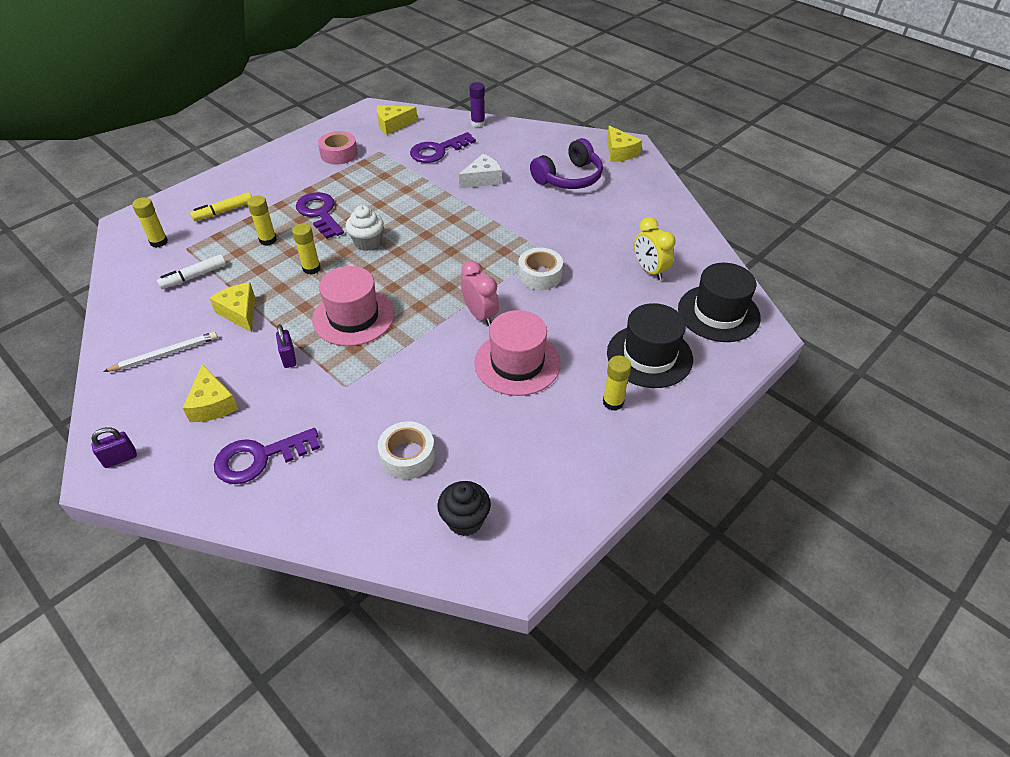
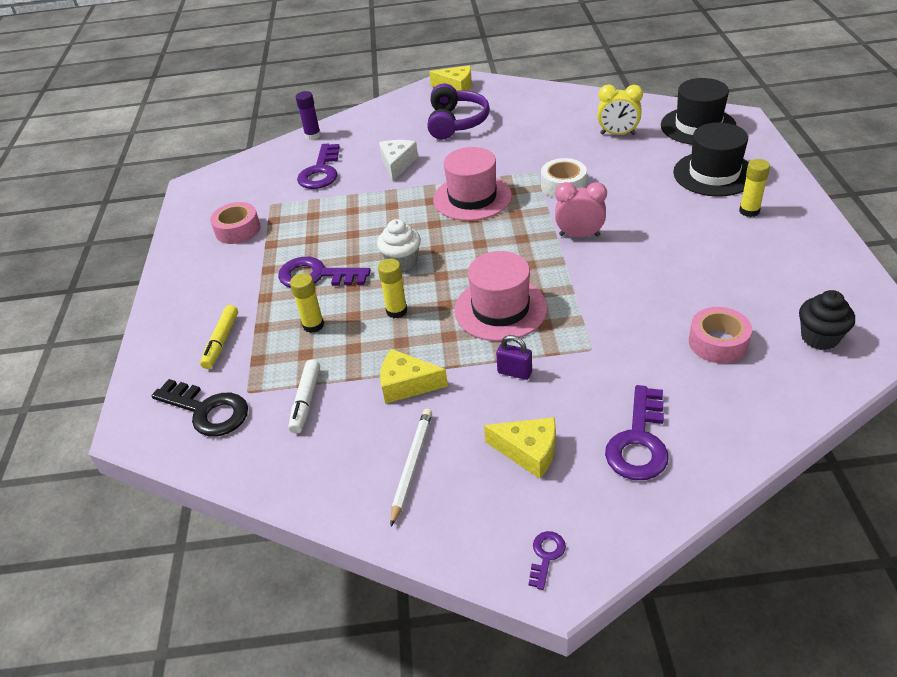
camera: 45 degrees left, 5 degrees down
purple padlock [91,427,137,468] -> purple key [528,531,566,590]
yellow glue stick [132,197,168,248] -> black key [152,379,248,436]
yellow cheese [377,105,418,135] -> none
white tape [378,421,435,479] -> pink tape [689,307,752,363]
pink hat [474,310,561,396] -> pink hat moved to [433,147,512,221]

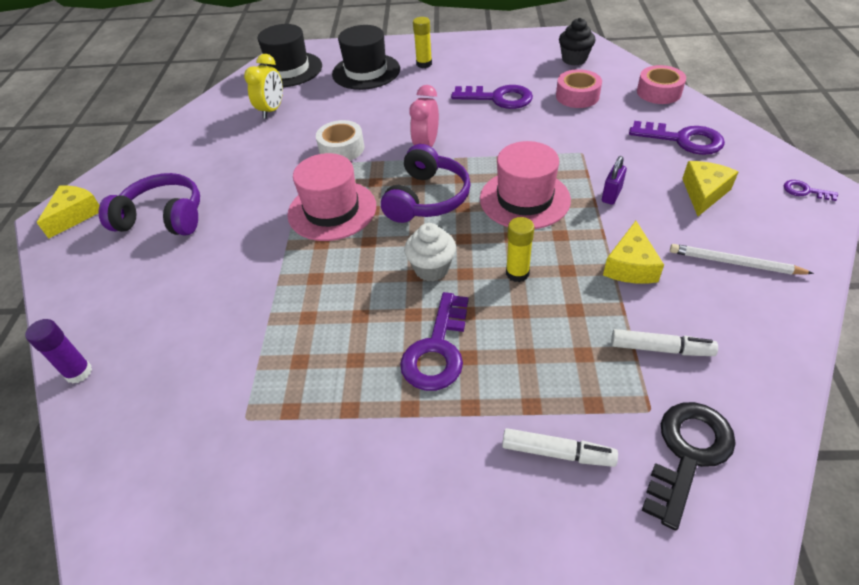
camera: 85 degrees left, 5 degrees up
yellow marker [200,305,238,369] -> white marker [502,428,618,467]
pink tape [210,202,260,244] -> pink tape moved to [637,65,686,104]
yellow glue stick [290,273,324,333] -> none
purple key [297,144,340,189] -> purple key moved to [451,85,533,109]
white cheese [379,140,418,181] -> none
none -> purple headphones [381,144,471,223]

